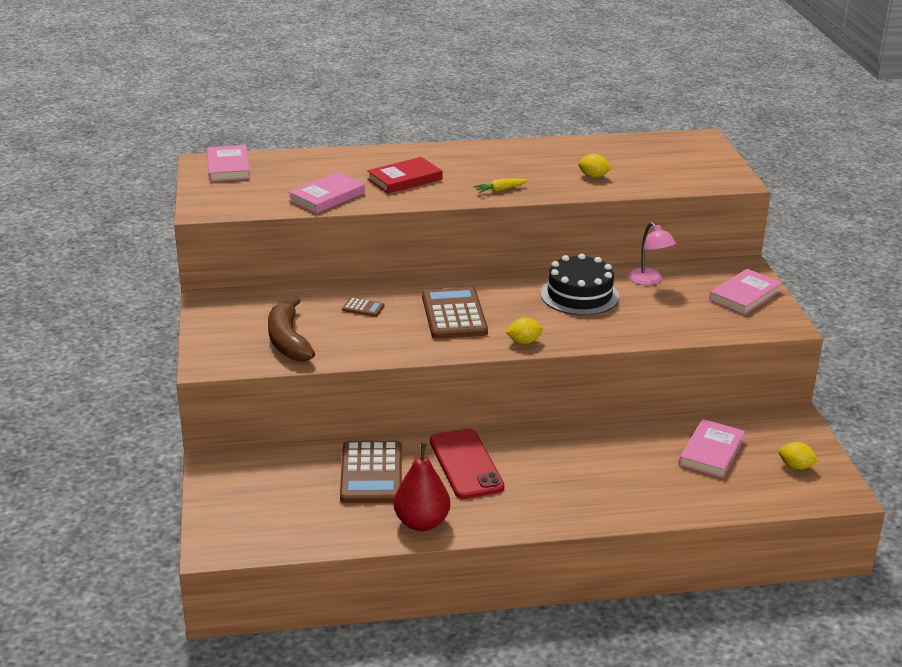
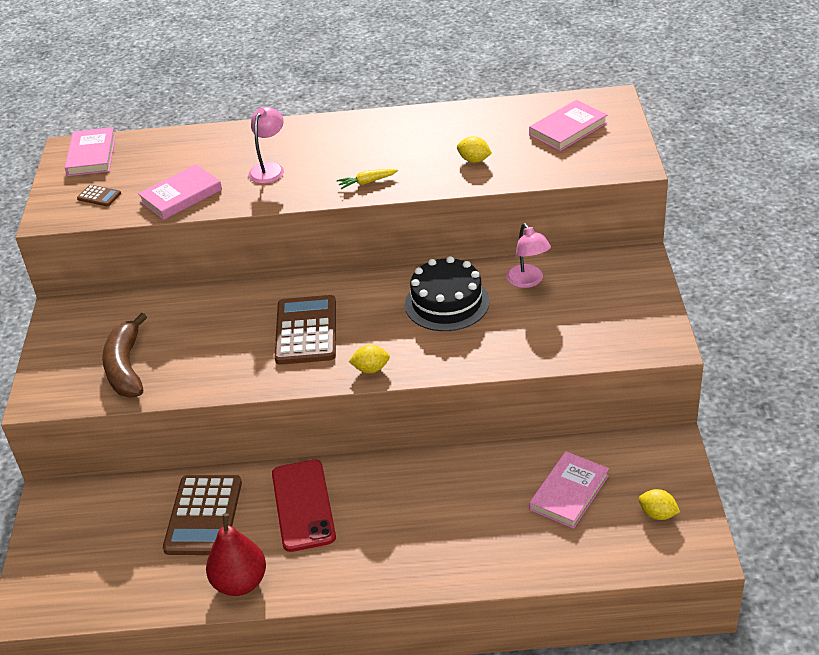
camera: 10 degrees right, 10 degrees up
brown calculator [342,298,384,317] -> brown calculator moved to [77,185,121,206]
red book [367,157,443,194] -> pink lamp [248,107,284,184]
pink book [710,269,782,315] -> pink book moved to [529,100,607,151]

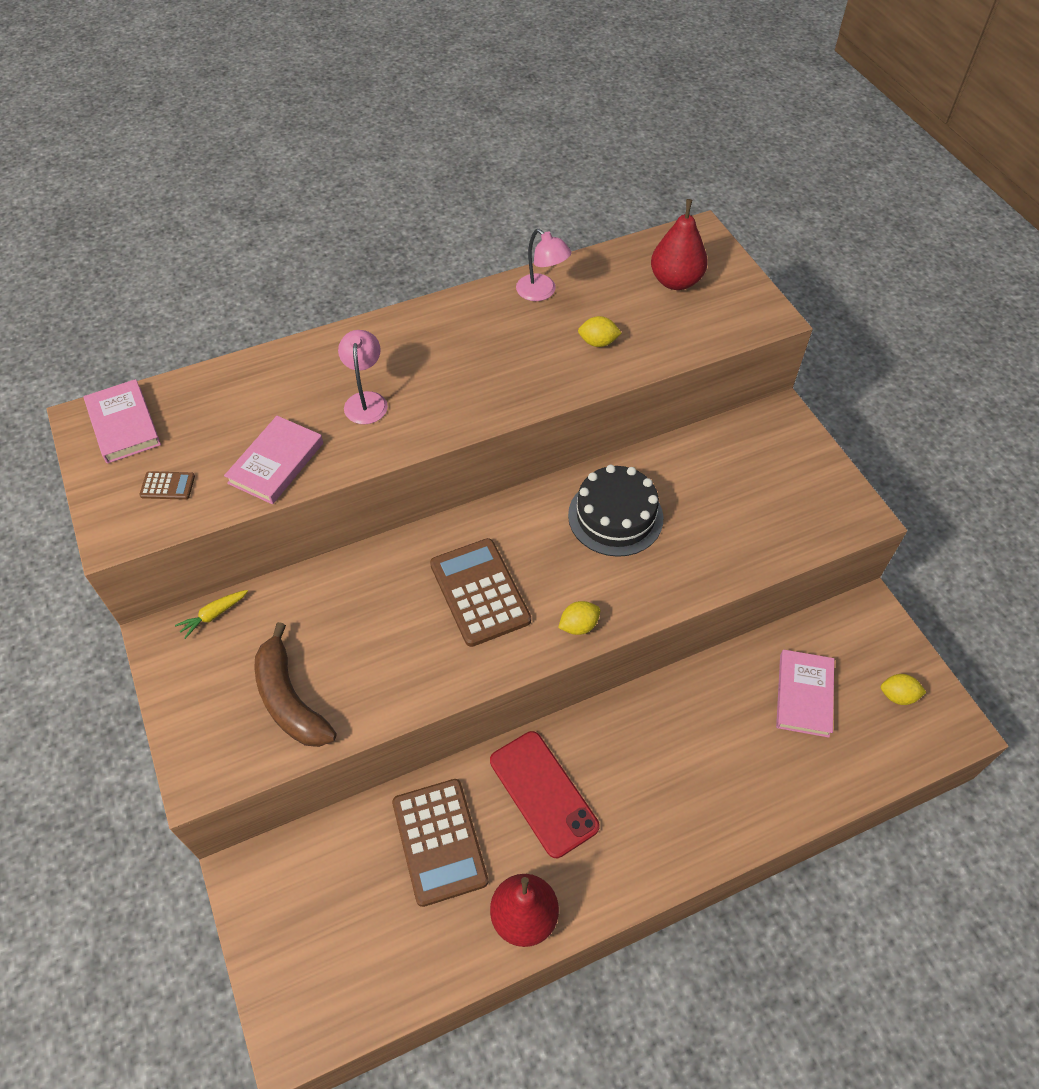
camera: 25 degrees left, 15 degrees up
yellow carrot [337,169,398,189] -> yellow carrot moved to [175,590,248,639]
pink lamp [506,223,551,288] -> pink lamp moved to [516,229,572,301]
pink book [529,100,607,151] -> red pear [651,199,708,290]

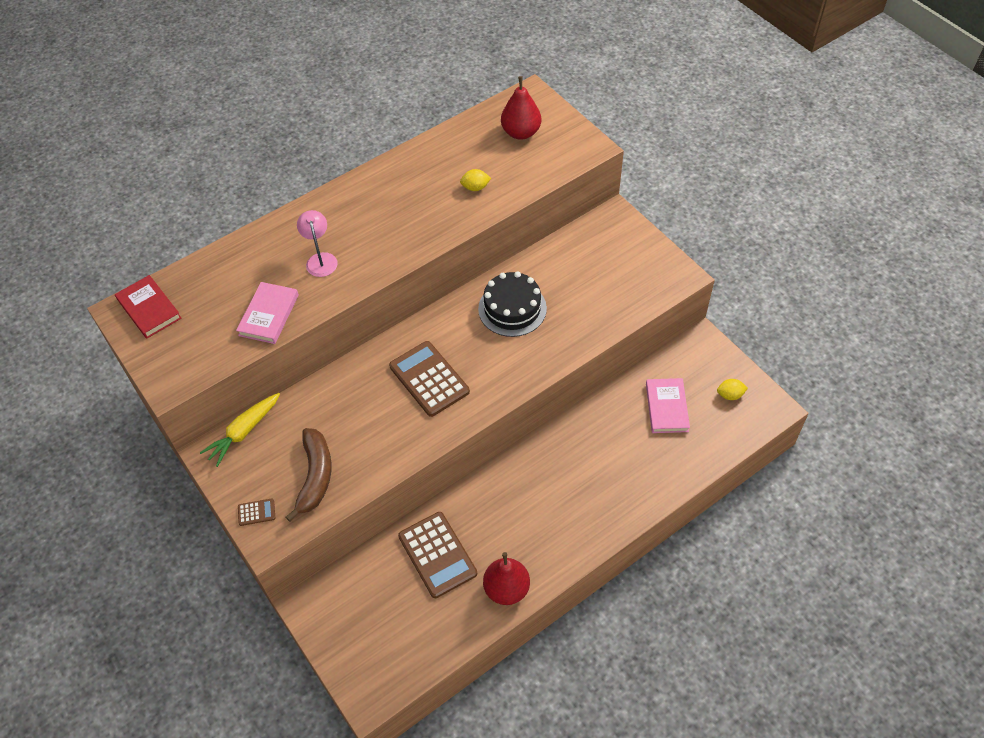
camera: 10 degrees left, 0 degrees up
pink book [83,379,161,464] -> red book [115,275,182,339]
brown calculator [139,471,195,500] -> brown calculator moved to [238,498,275,526]
yellow carrot [175,590,248,639] -> yellow carrot [200,393,280,467], size x1.76
brown banana [254,622,336,747] -> brown banana turned 135 degrees counterclockwise [286,428,331,522]
red phone [490,731,600,858] -> none
pink lamp [516,229,572,301] -> none
yellow lemon [558,601,600,635] -> none

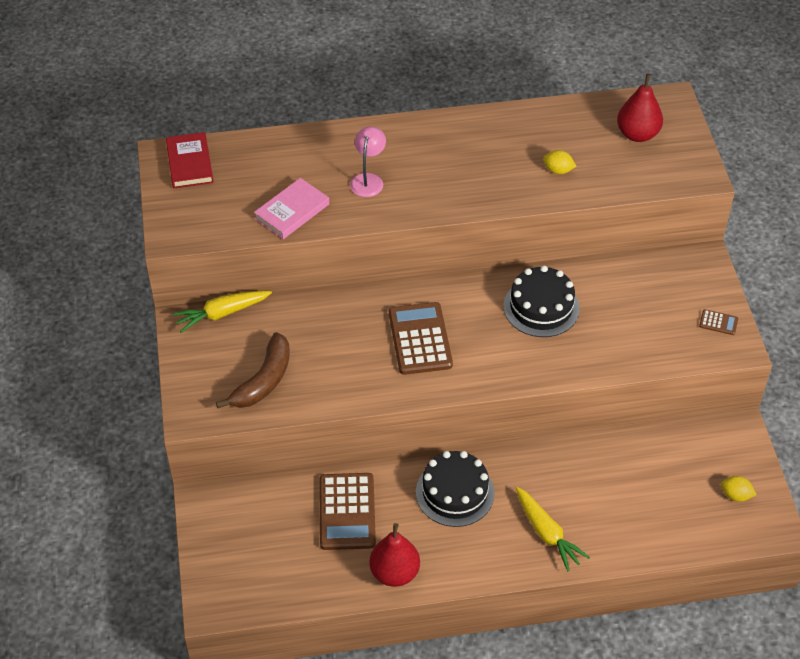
camera: 25 degrees right, 5 degrees down
brown calculator [238,498,275,526] -> brown calculator moved to [699,309,738,335]
pink book [646,378,690,433] -> none
none -> black cake [416,451,495,527]
none -> yellow carrot [516,487,590,571]

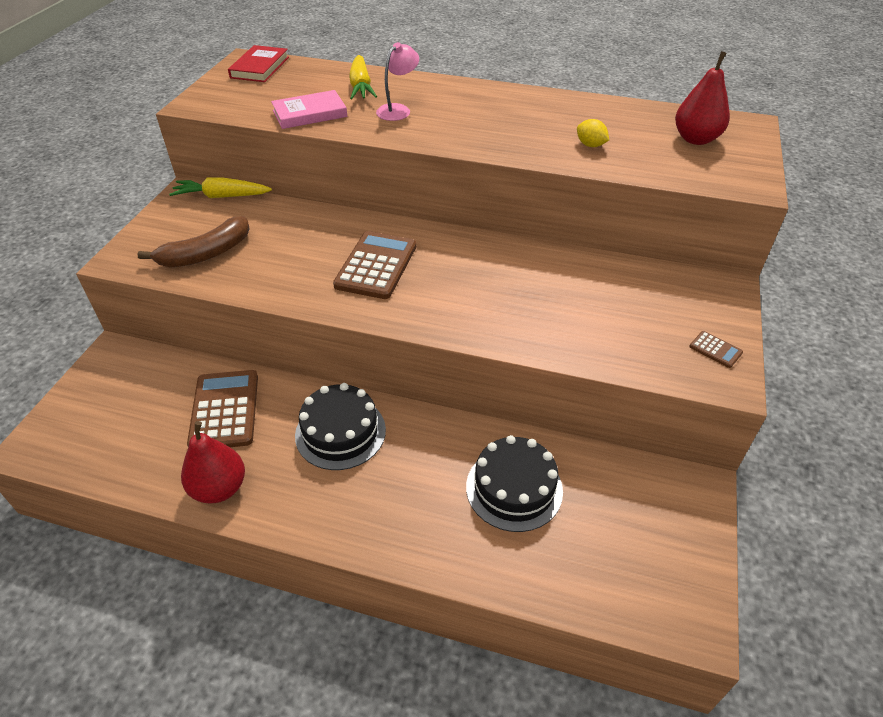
camera: 25 degrees right, 5 degrees down
brown calculator [319,473,376,550] -> brown calculator turned 150 degrees clockwise [187,370,258,447]
black cake [503,266,580,337] -> black cake moved to [466,435,563,532]
yellow carrot [516,487,590,571] -> yellow carrot moved to [349,55,377,99]
yellow lemon [721,476,757,502] -> none

